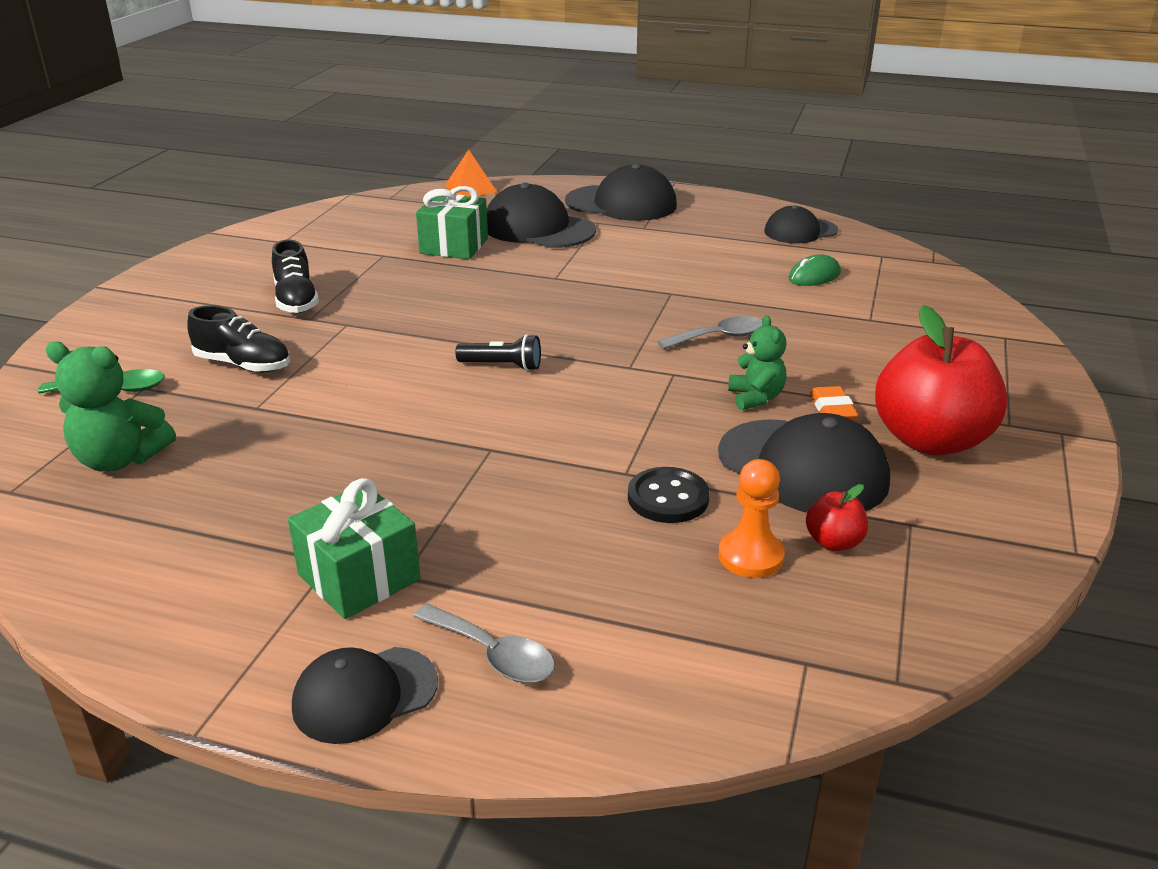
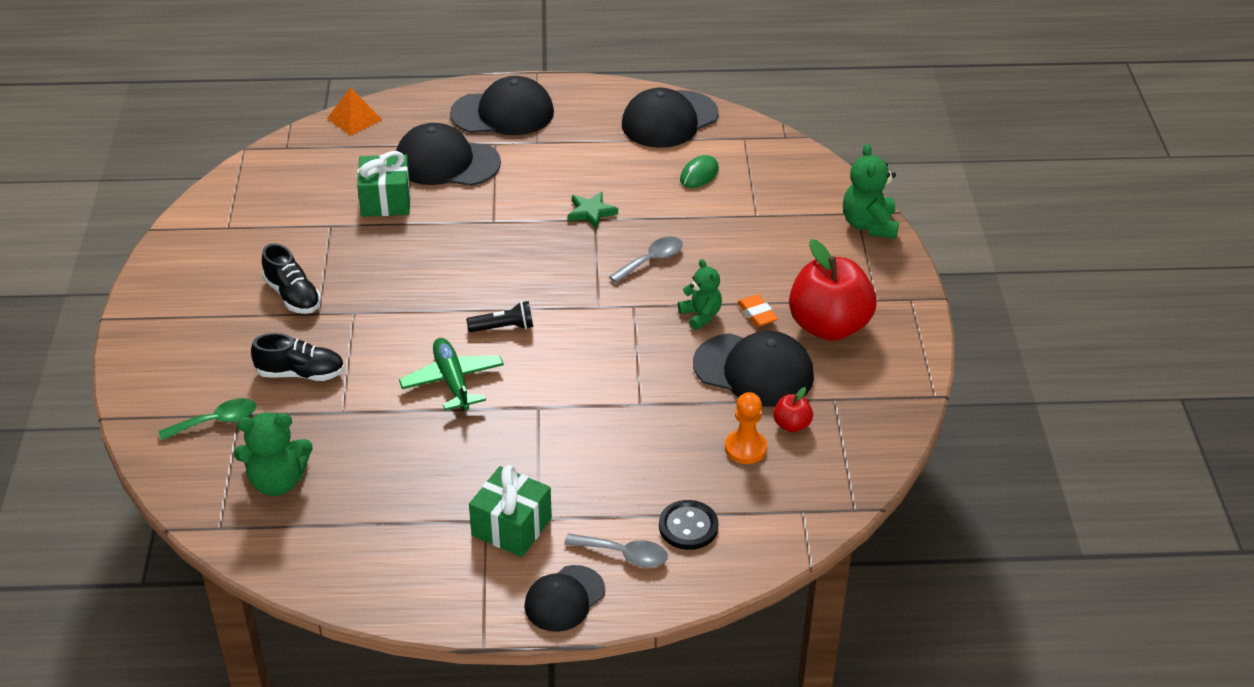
camera: 20 degrees left, 10 degrees up
black button [628,467,710,523] -> black button moved to [659,500,718,550]
black cap [764,205,838,243] -> black cap [622,88,719,148], size x1.59
none -> green plane [399,338,504,410]
none -> green star [568,191,618,229]
none -> green teddy bear [843,144,899,239]

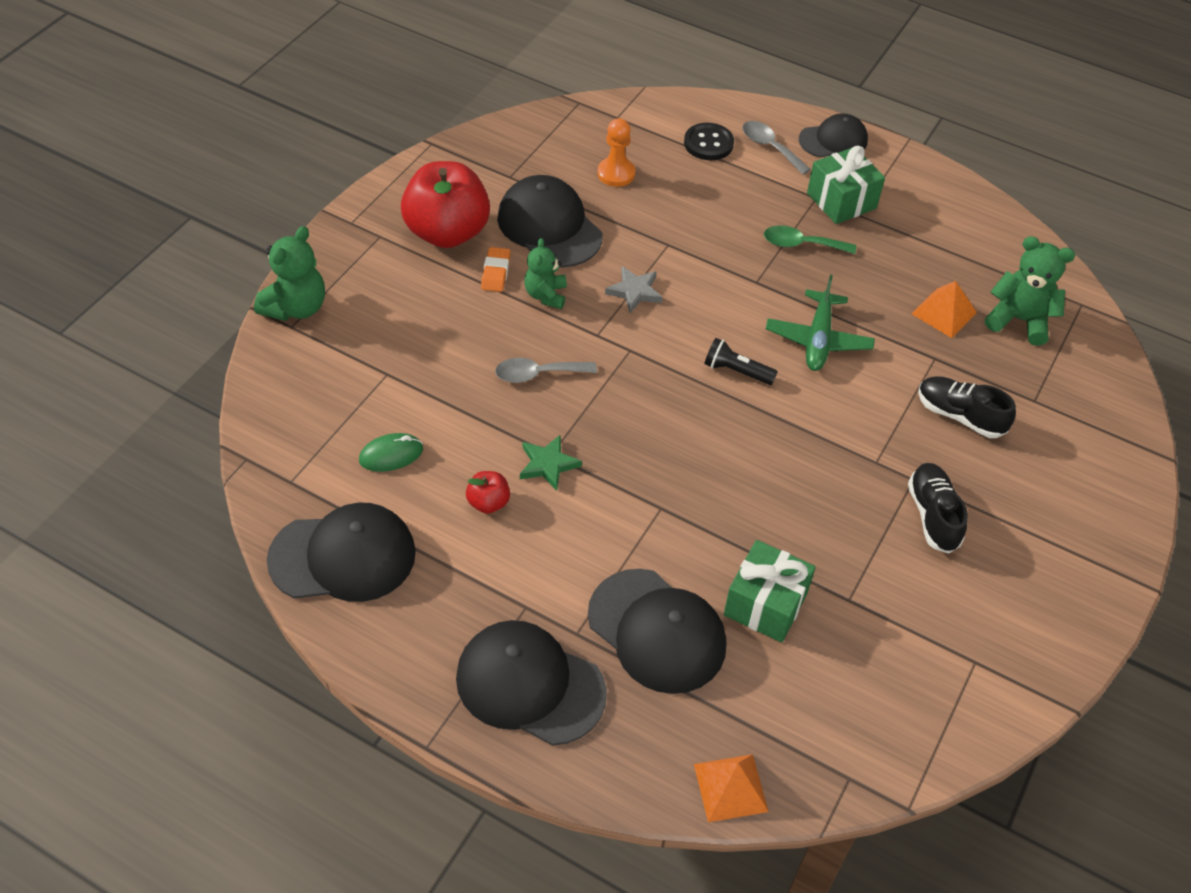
camera: 150 degrees left, 10 degrees up
green spoon [158,398,256,440] -> green spoon moved to [764,225,856,254]
red apple [773,387,813,432] -> red apple moved to [466,471,510,514]
none -> grey star [605,266,662,313]
none -> orange pyramid [912,281,977,338]

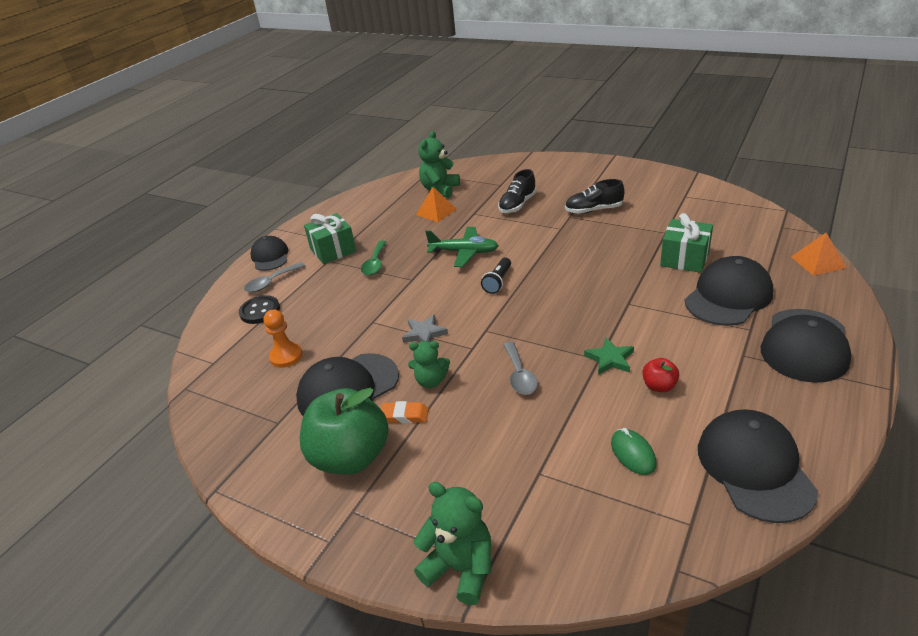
camera: 85 degrees left, 15 degrees down
red apple [401,161,490,248] -> green apple [300,388,389,475]

